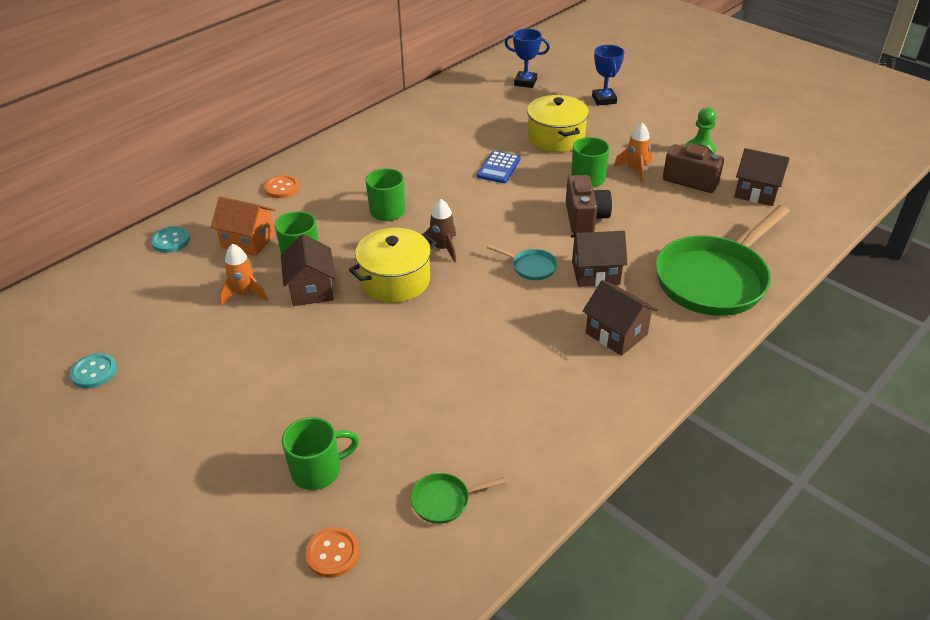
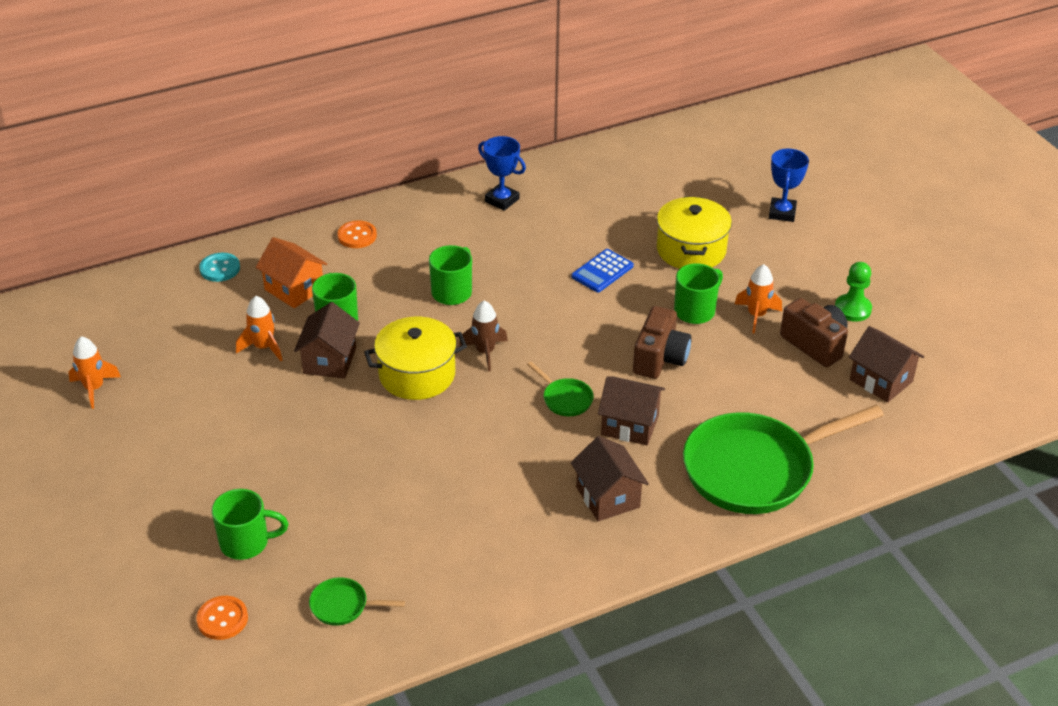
camera: 20 degrees right, 0 degrees up
turquoise button [70,353,117,389] -> orange rocket [68,336,121,409]
turquoise pan [487,245,557,280] -> green pan [527,362,594,416]
blue trophy [505,29,550,88] -> blue trophy moved to [478,136,526,211]

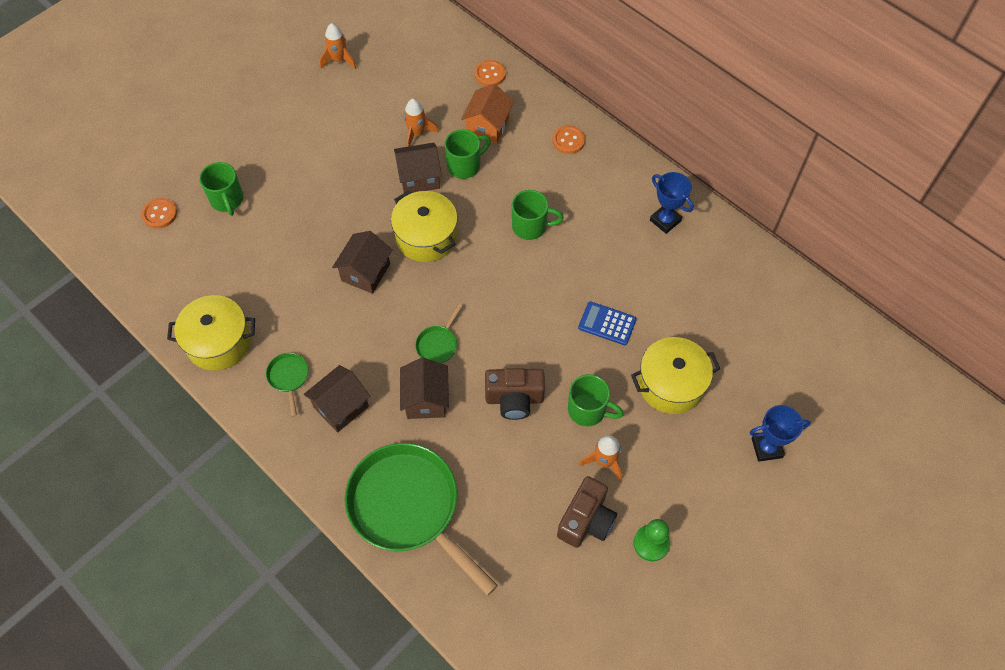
camera: 70 degrees right, 20 degrees up
turquoise button [199,253,240,282] -> orange button [474,60,506,86]
green pan [309,577,405,626] -> green pan moved to [266,353,309,417]
brown rocket [459,300,508,371] -> none
blue trophy [478,136,526,211] -> blue trophy turned 60 degrees counterclockwise [650,172,694,234]
brown house [849,326,924,403] -> brown house moved to [332,231,393,294]
none -> yellow pot [167,295,255,371]

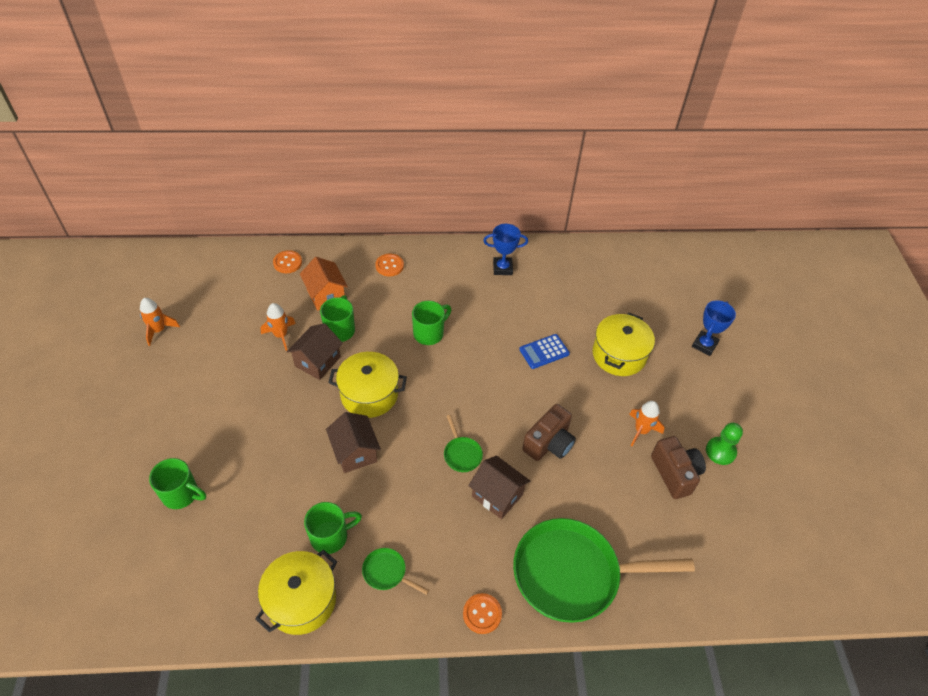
camera: 50 degrees left, 10 degrees down
orange button [141,198,177,229] -> orange button moved to [463,593,502,634]
brown house [304,365,370,433] -> none
green mug [568,374,624,426] -> green mug moved to [304,502,362,554]

